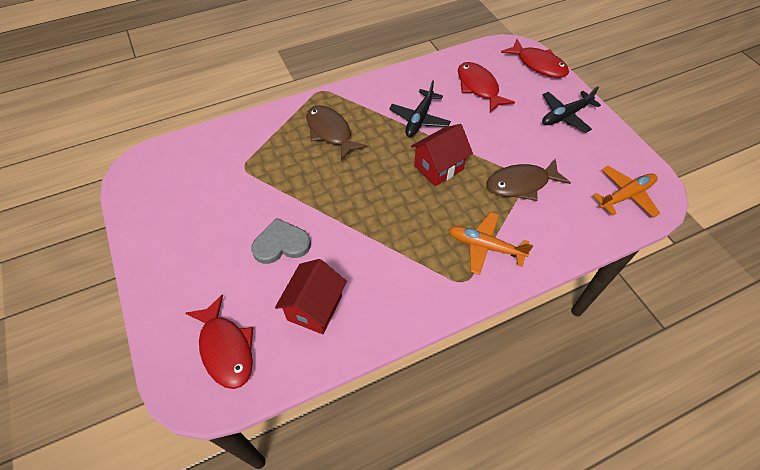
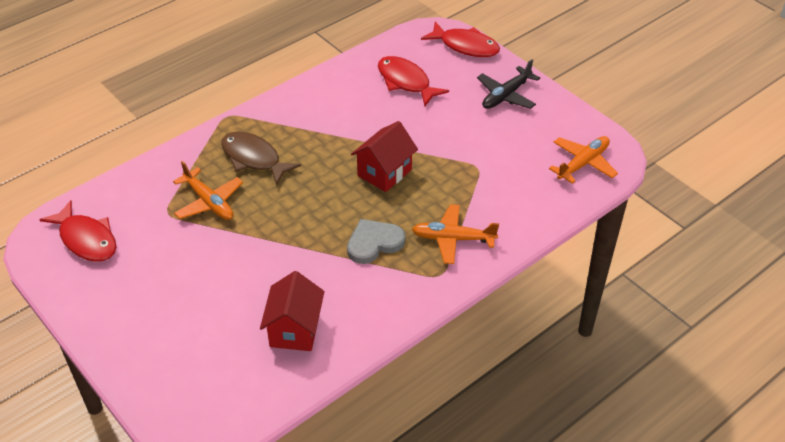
camera: 15 degrees left, 10 degrees down
red fish [185,294,253,389] -> red fish moved to [39,200,116,262]
grey heart [251,218,311,264] -> grey heart moved to [347,219,405,264]
black plane [389,81,451,137] -> none
brown fish [486,158,571,201] -> none
none -> orange plane [173,161,243,220]

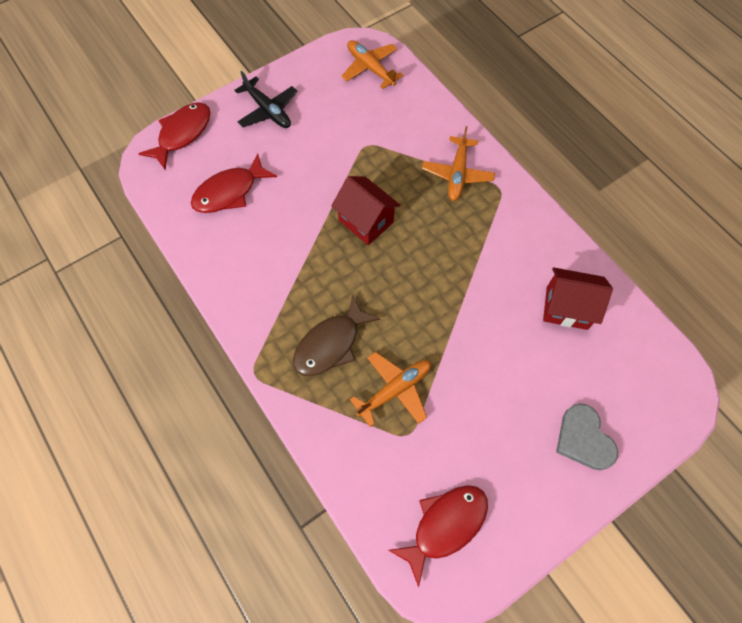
camera: 85 degrees left, 20 degrees up
grey heart [347,219,405,264] -> grey heart moved to [556,403,618,470]

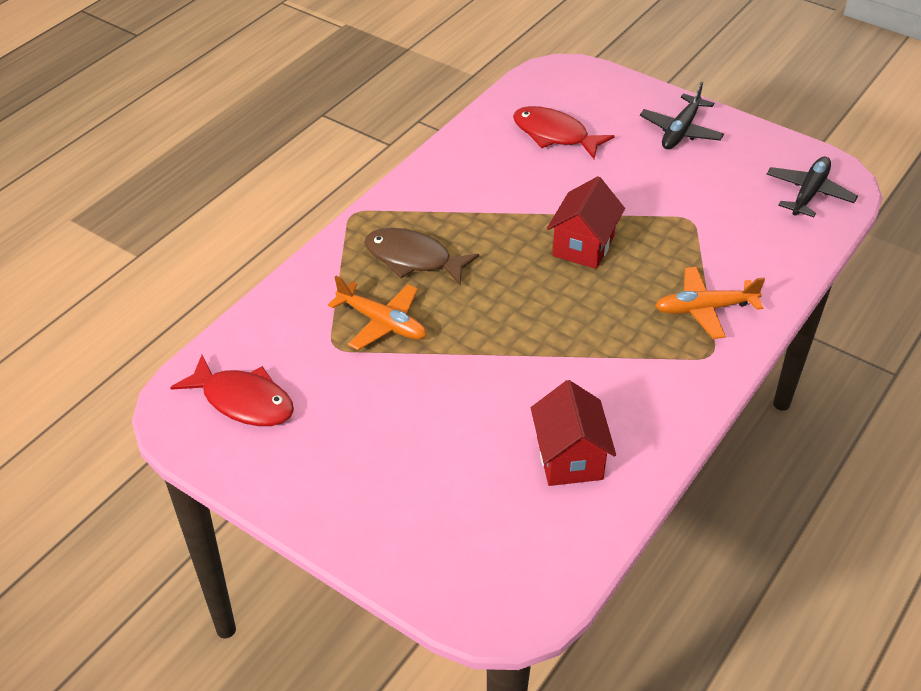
camera: 70 degrees right, 20 degrees down
red fish [138,102,210,170] -> none
orange plane [341,40,403,89] -> black plane [767,156,858,217]
grey heart [556,403,618,470] -> none

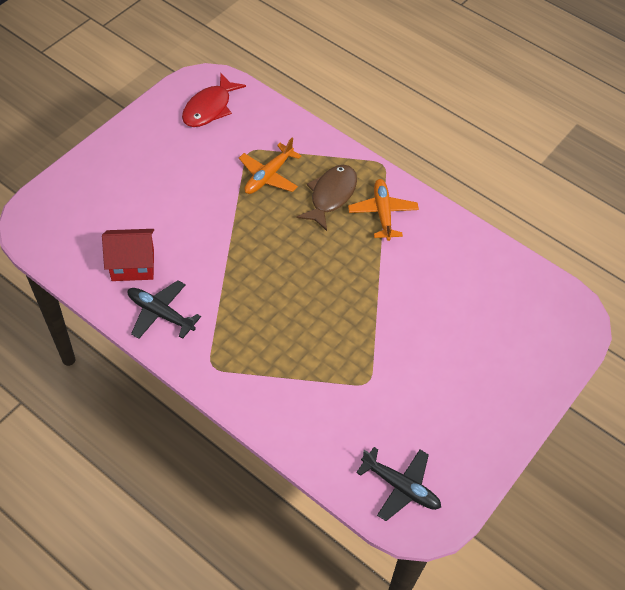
camera: 90 degrees right, 10 degrees up
red fish [513,106,614,159] -> none
red house [547,176,625,269] -> none
black plane [640,82,724,149] -> black plane moved to [128,280,201,339]
orange plane [655,267,765,339] -> orange plane moved to [348,179,419,241]

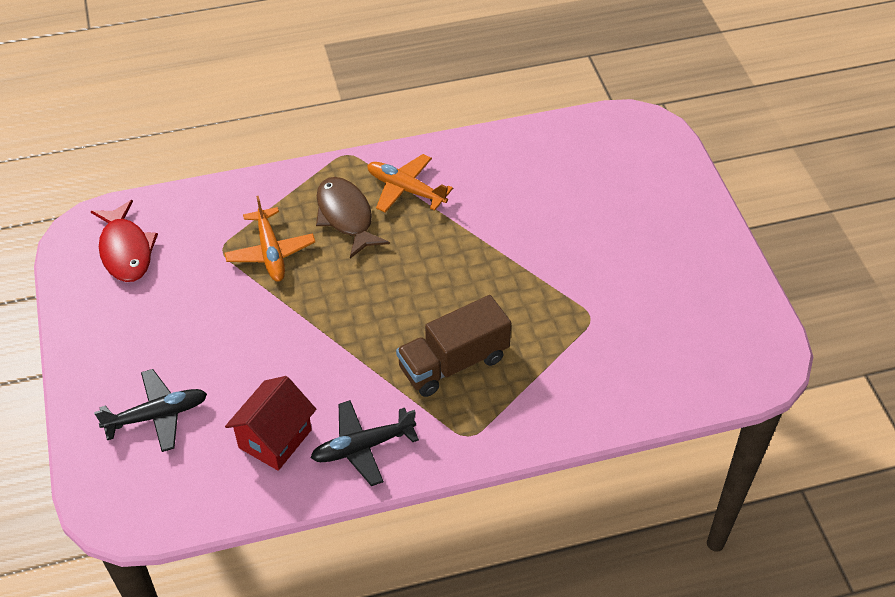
camera: 50 degrees left, 5 degrees down
black plane [356,447,441,521] -> black plane moved to [94,369,207,452]
none -> brown truck [396,295,511,397]

